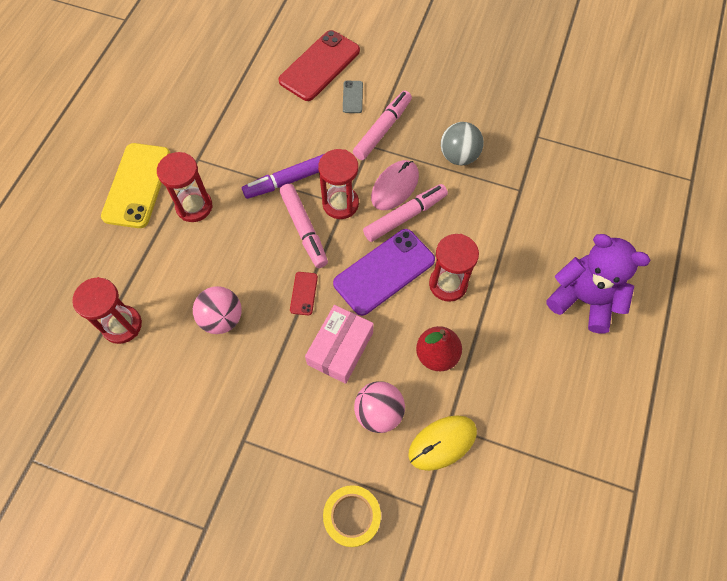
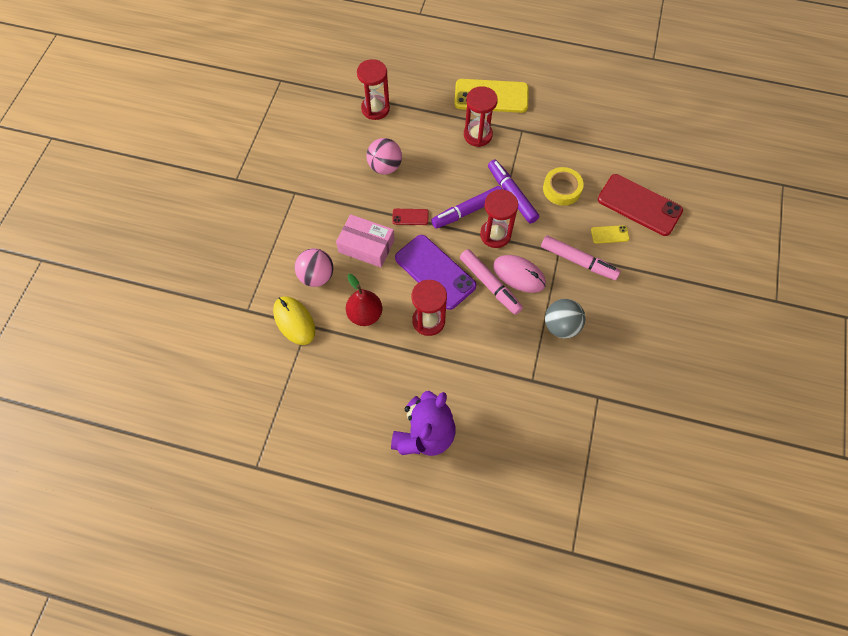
camera: 85 degrees right, 0 degrees up
pink marker [279,184,328,268] -> purple marker [431,186,503,228]
yellow tape [323,485,381,547] -> yellow tape moved to [543,167,584,206]
grey phone [343,81,363,113] -> yellow phone [591,225,629,244]

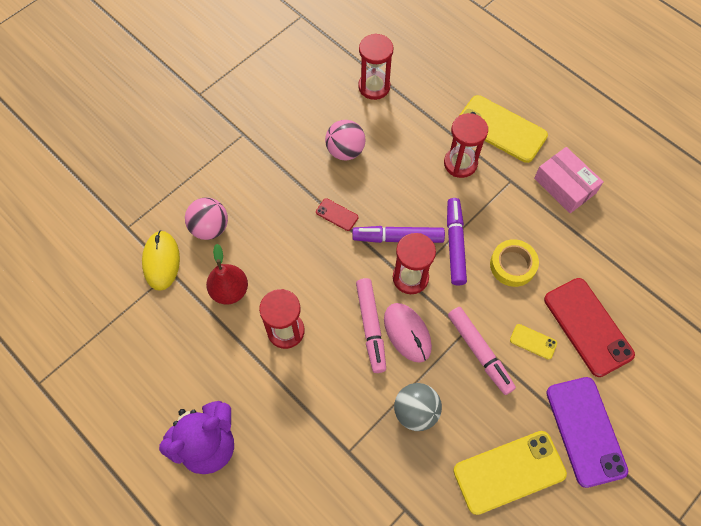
camera: 30 degrees right, 0 degrees up
pink box [336,214,395,267] -> pink box moved to [534,147,604,213]
purple phone [395,235,476,310] -> purple phone moved to [546,377,628,488]
none -> yellow phone [453,431,567,515]

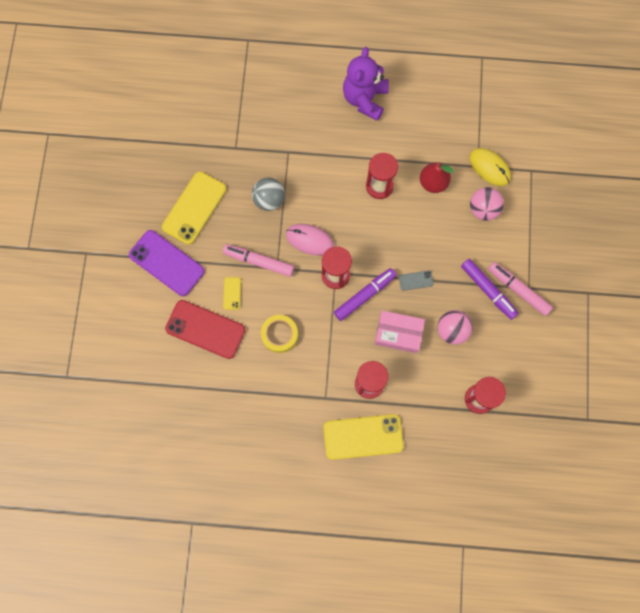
camera: 140 degrees right, 10 degrees up
red phone [316,198,358,231] -> grey phone [399,270,434,291]
pink marker [356,278,386,373] -> pink marker moved to [488,262,553,316]
purple marker [447,198,467,286] -> purple marker moved to [461,259,518,320]
yellow phone [510,324,557,360] -> yellow phone turned 75 degrees counterclockwise [223,277,241,310]
pink box [534,147,604,213] -> pink box moved to [375,311,425,353]

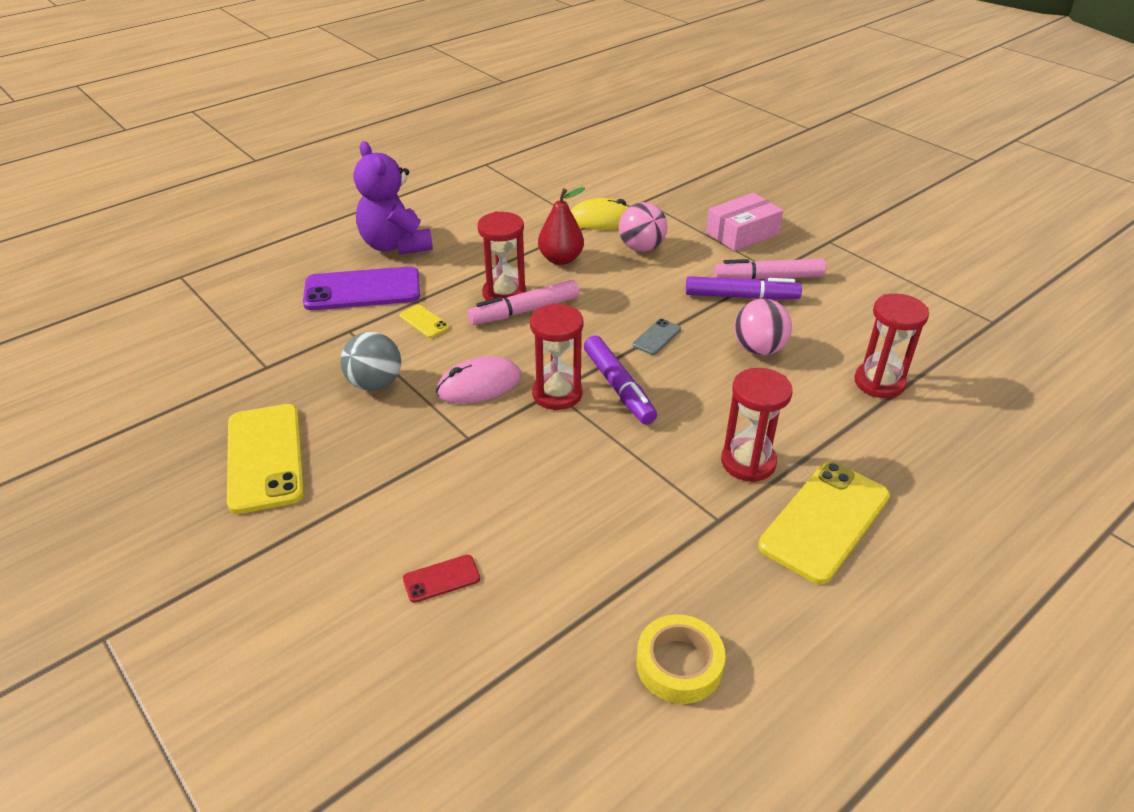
camera: 45 degrees left, 35 degrees down
purple phone [129,230,205,296] -> purple phone moved to [303,266,420,310]
red phone [165,300,245,359] -> red phone [403,555,480,603], size x0.45
pink marker [223,244,294,277] -> pink marker moved to [468,280,579,325]
yellow phone [223,277,241,310] -> yellow phone moved to [399,305,450,338]
yellow tape [261,315,298,353] -> yellow tape moved to [636,614,726,704]
purple marker [334,268,397,321] -> purple marker turned 150 degrees clockwise [584,335,657,425]
pink box [375,311,425,353] -> pink box moved to [706,193,783,251]

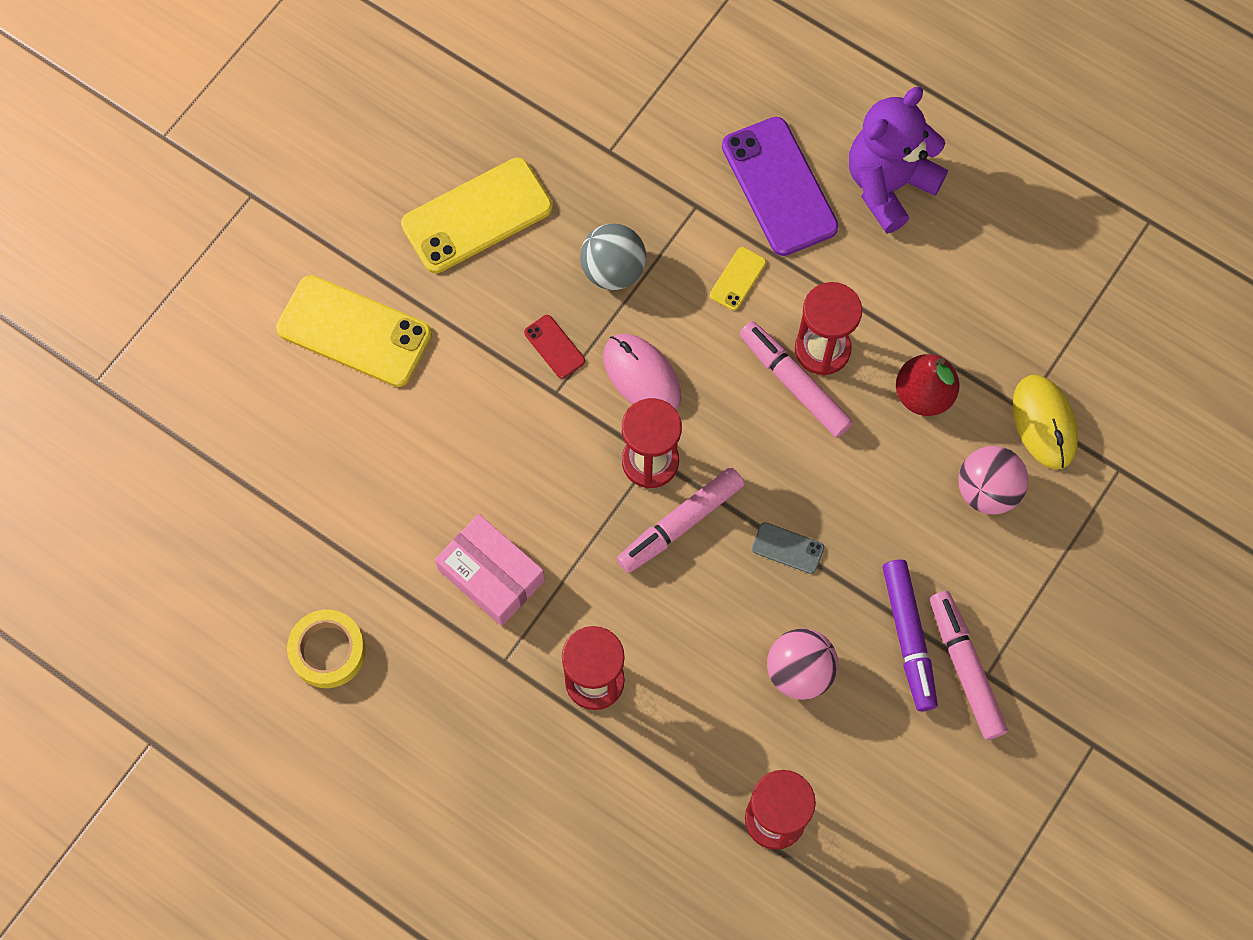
camera: 75 degrees right, 30 degrees up
red phone [403,555,480,603] -> red phone moved to [524,315,585,379]
purple marker [584,335,657,425] -> pink marker [617,467,744,573]
pink box [706,193,783,251] -> pink box moved to [435,514,545,626]
yellow phone [758,462,890,584] -> yellow phone moved to [276,275,432,387]

